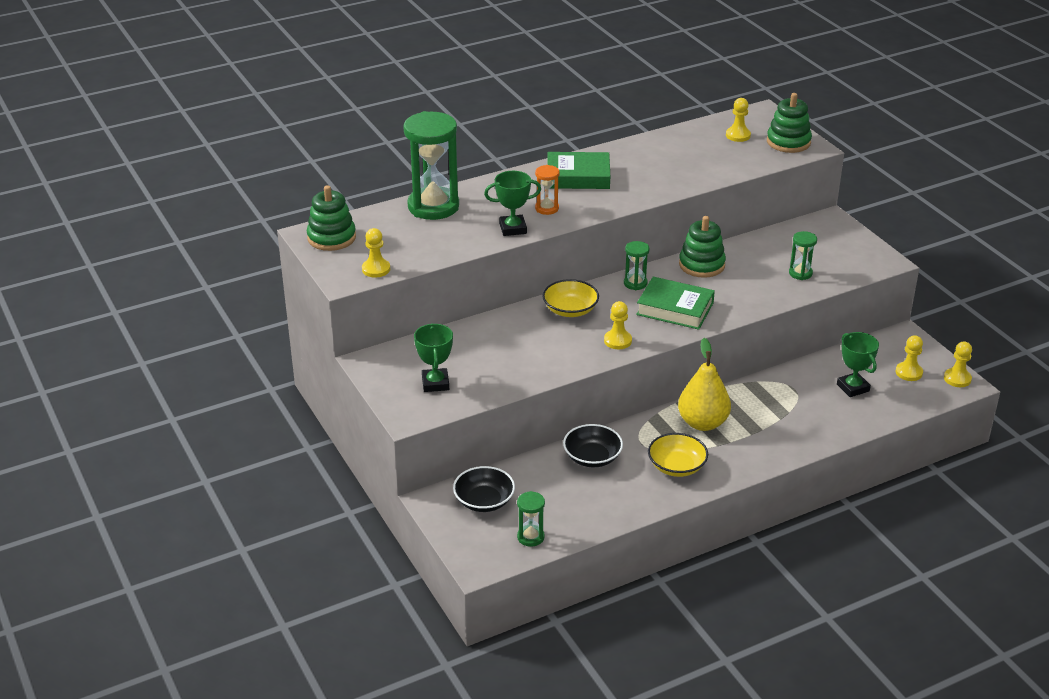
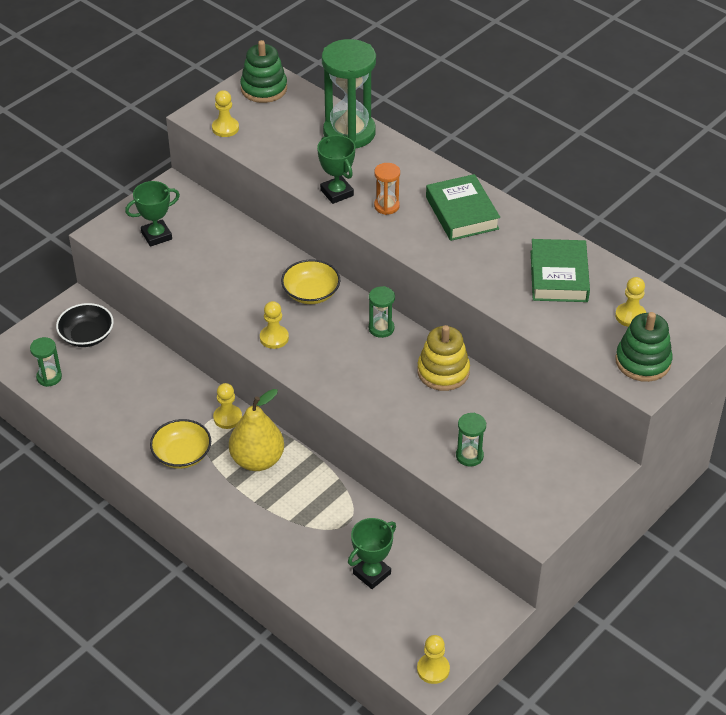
camera: 70 degrees right, 10 degrees up
black bowl [563,424,623,467] -> none
green book [636,277,715,330] -> green book moved to [531,239,590,302]
green stacking toy [679,216,726,278] -> yellow stacking toy [417,325,470,391]
yellow pawn [896,335,923,381] -> yellow pawn moved to [213,383,242,429]

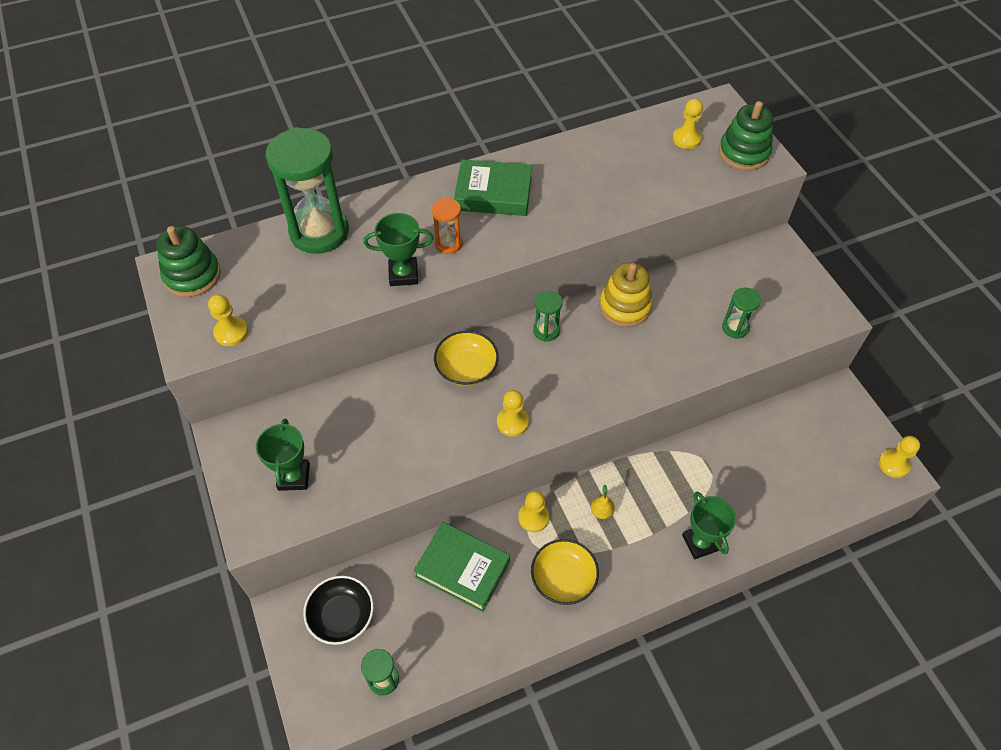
camera: 65 degrees left, 10 degrees up
yellow pear [229,389,284,471] -> yellow pear [591,485,615,519], size x0.40
green trophy [348,518,396,589] -> green trophy moved to [682,491,736,559]
green book [531,239,590,302] -> green book moved to [413,522,510,612]

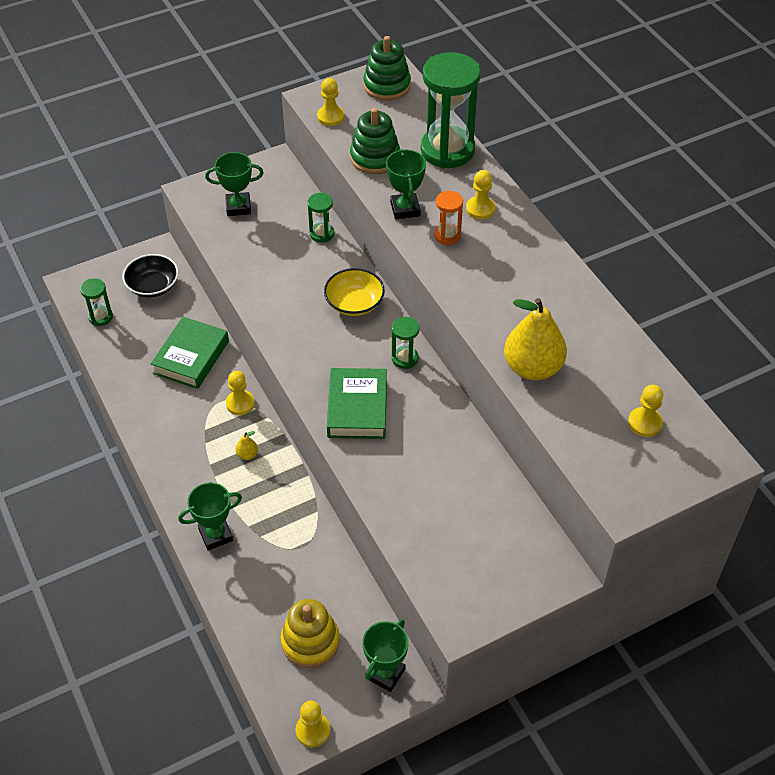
camera: 85 degrees right, 5 degrees down
green book [454,159,532,216] -> green book moved to [327,368,387,439]
yellow pawn [497,390,529,437] -> yellow pawn moved to [466,170,495,220]
yellow bowl [531,539,599,605] -> none
yellow stacking toy [599,262,653,327] -> yellow stacking toy moved to [281,599,340,668]
green stacking toy [719,101,773,170] -> green stacking toy moved to [350,108,400,174]
green hourglass [722,288,761,339] -> green hourglass moved to [307,193,334,243]
none -> green trophy [362,619,409,692]
none -> yellow pear [504,298,567,380]

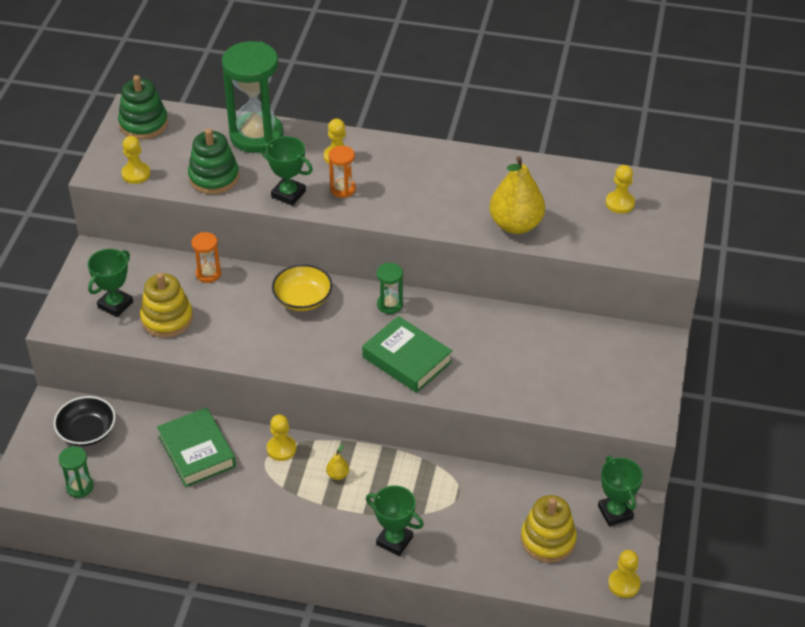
camera: 50 degrees left, 5 degrees down
green trophy [178,482,242,550] -> green trophy turned 75 degrees counterclockwise [366,486,424,556]
green hourglass [307,193,334,243] -> orange hourglass [191,232,221,283]
none -> yellow stacking toy [140,273,193,338]

